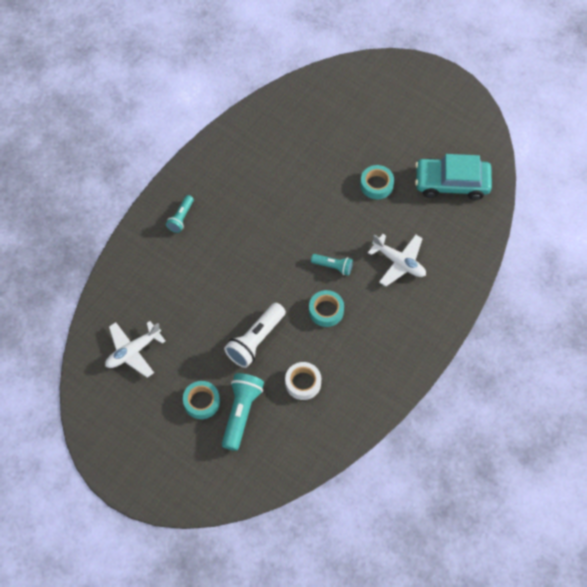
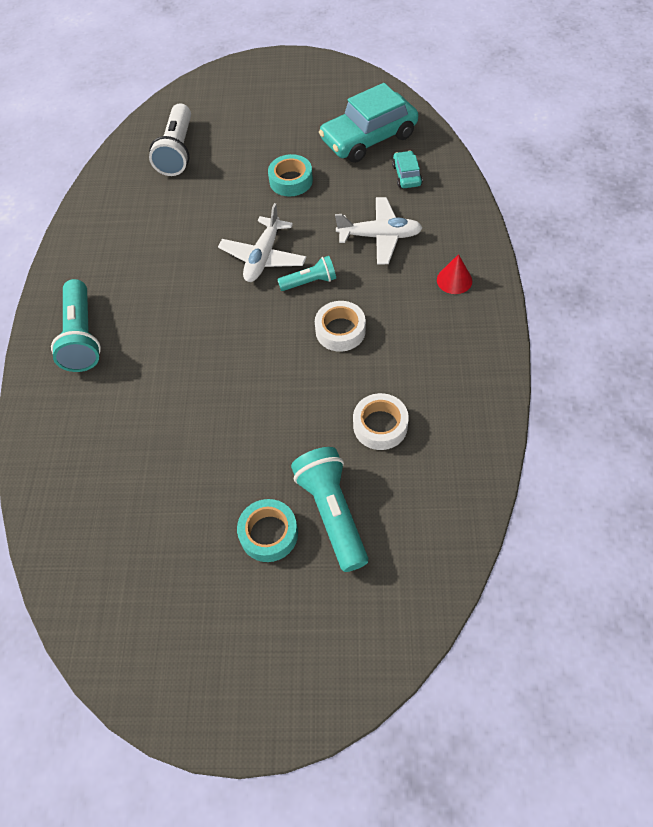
camera: 30 degrees left, 5 degrees down
white plane [105,321,165,377] -> white plane moved to [218,203,307,282]
turquoise flashlight [166,195,194,233] -> turquoise flashlight [51,279,101,372], size x1.72
white flashlight [224,303,286,368] -> white flashlight moved to [149,103,191,176]
turquoise tape [309,290,344,327] -> white tape [315,301,366,352]
none -> turquoise car [392,151,423,188]
none -> red cone [437,254,472,294]

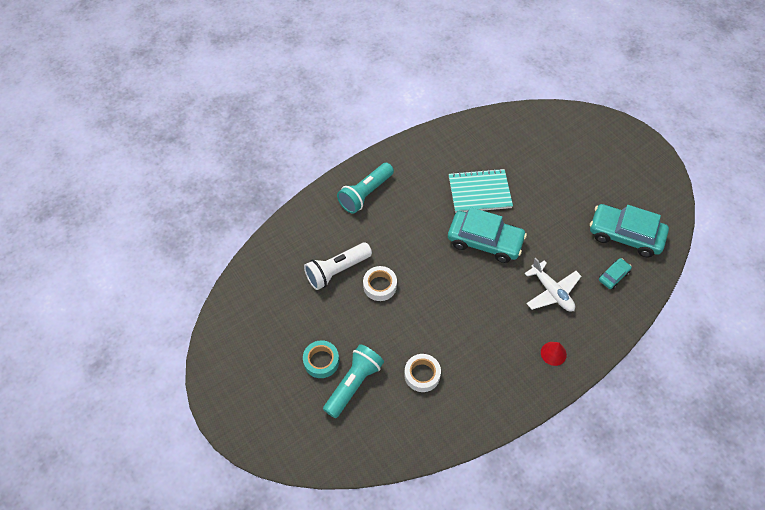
camera: 50 degrees right, 0 degrees up
white flashlight [149,103,191,176] -> white flashlight moved to [304,242,372,290]
white plane [218,203,307,282] -> turquoise car [448,207,527,263]
turquoise tape [268,154,313,196] -> none
turquoise flashlight [277,256,336,291] -> none
white tape [315,301,366,352] -> white tape moved to [363,266,397,301]
none -> turquoise notebook [449,168,513,213]

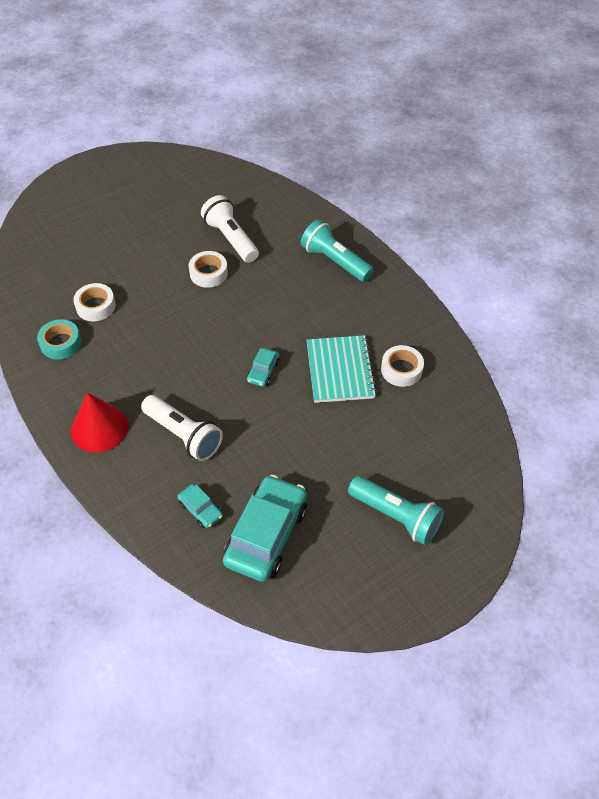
camera: 90 degrees right, 5 degrees down
turquoise tape [303,340,339,378] -> turquoise tape moved to [37,319,81,360]
turquoise flashlight [323,344,384,418] -> turquoise flashlight moved to [348,476,444,545]
turquoise car [448,207,527,263] -> turquoise car [247,348,280,387], size x0.47
white plane [524,258,581,312] -> white flashlight [141,395,223,461]
red cone [541,342,567,366] -> red cone [71,392,129,453], size x1.80
none -> white tape [381,345,424,387]

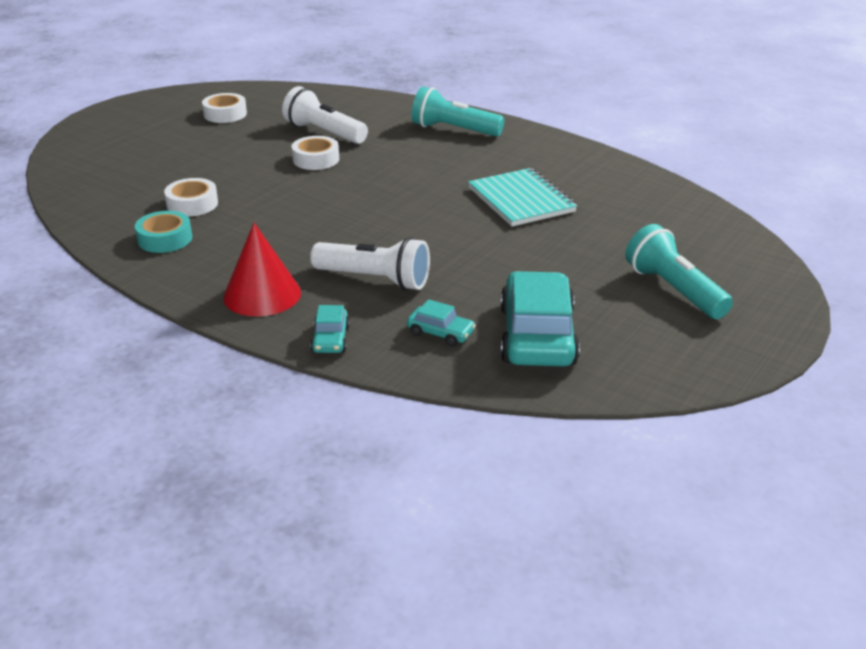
camera: 20 degrees left, 20 degrees down
turquoise car [247,348,280,387] -> turquoise car moved to [310,305,350,353]
turquoise flashlight [348,476,444,545] -> turquoise flashlight turned 135 degrees counterclockwise [625,224,733,319]
white tape [381,345,424,387] -> white tape moved to [202,93,247,123]

